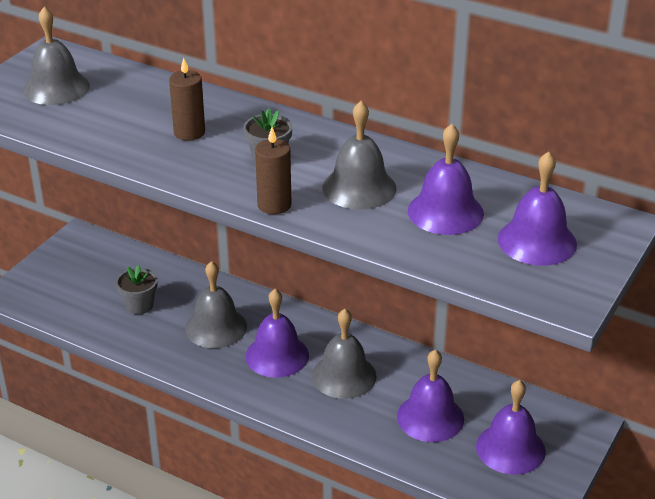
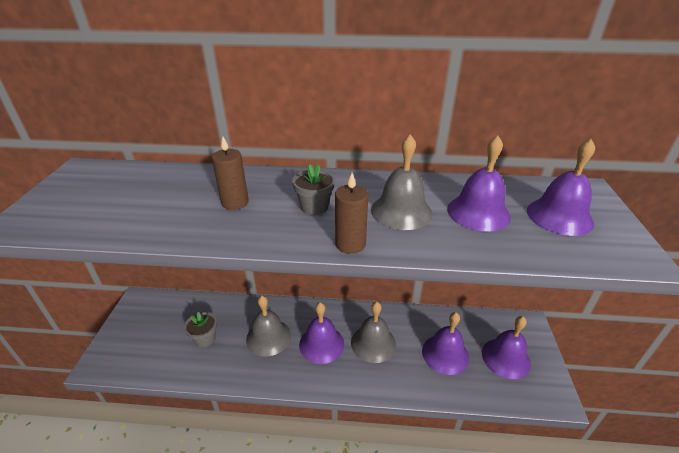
camera: 25 degrees left, 0 degrees up
grey bell [23,7,90,105] -> none

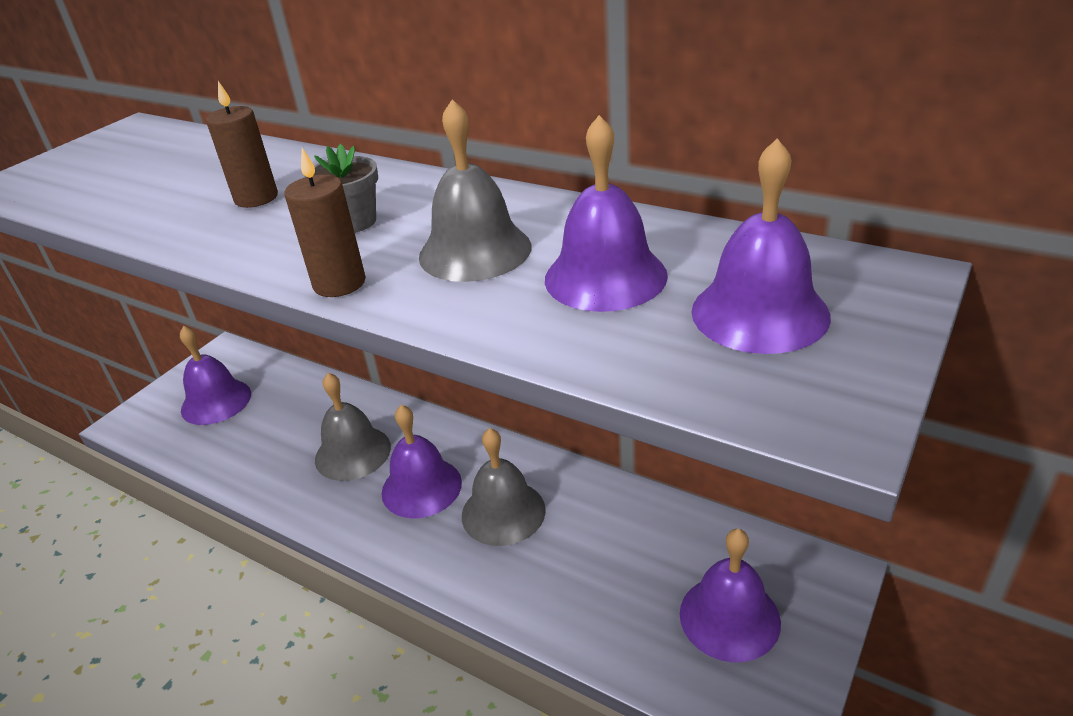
camera: 30 degrees right, 0 degrees up
grey flower pot [184,312,217,348] -> none
purple bell [422,312,469,375] -> purple bell moved to [180,326,251,425]

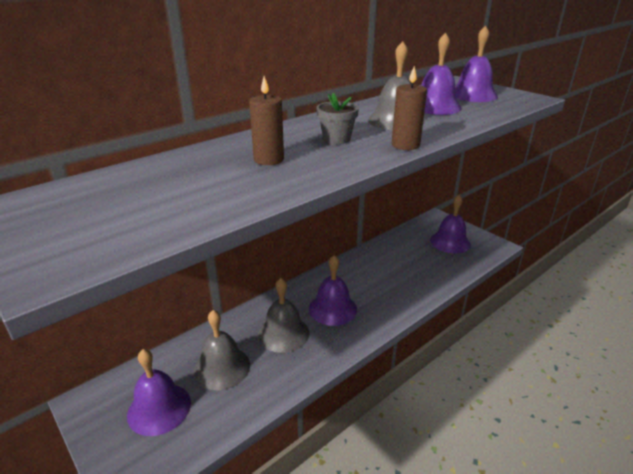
camera: 75 degrees left, 5 degrees down
grey bell [462,428,546,546] -> grey bell moved to [193,310,250,390]

